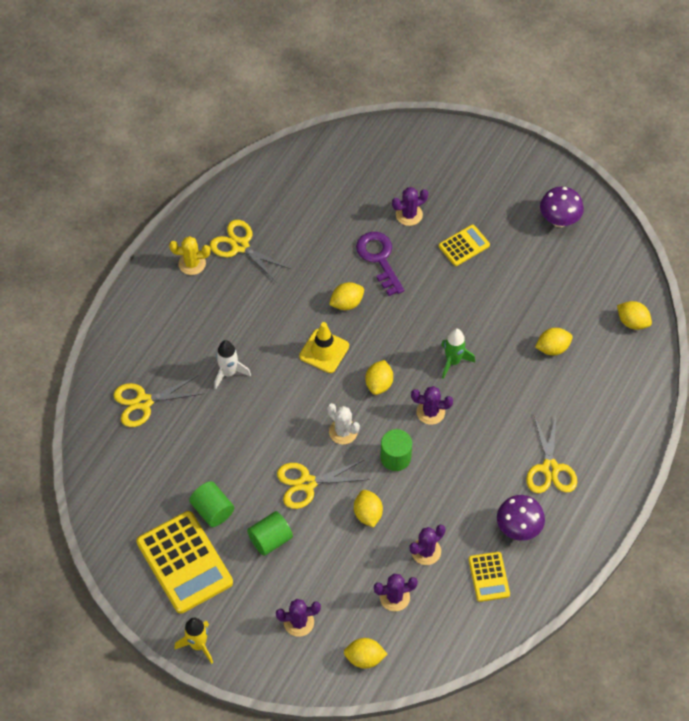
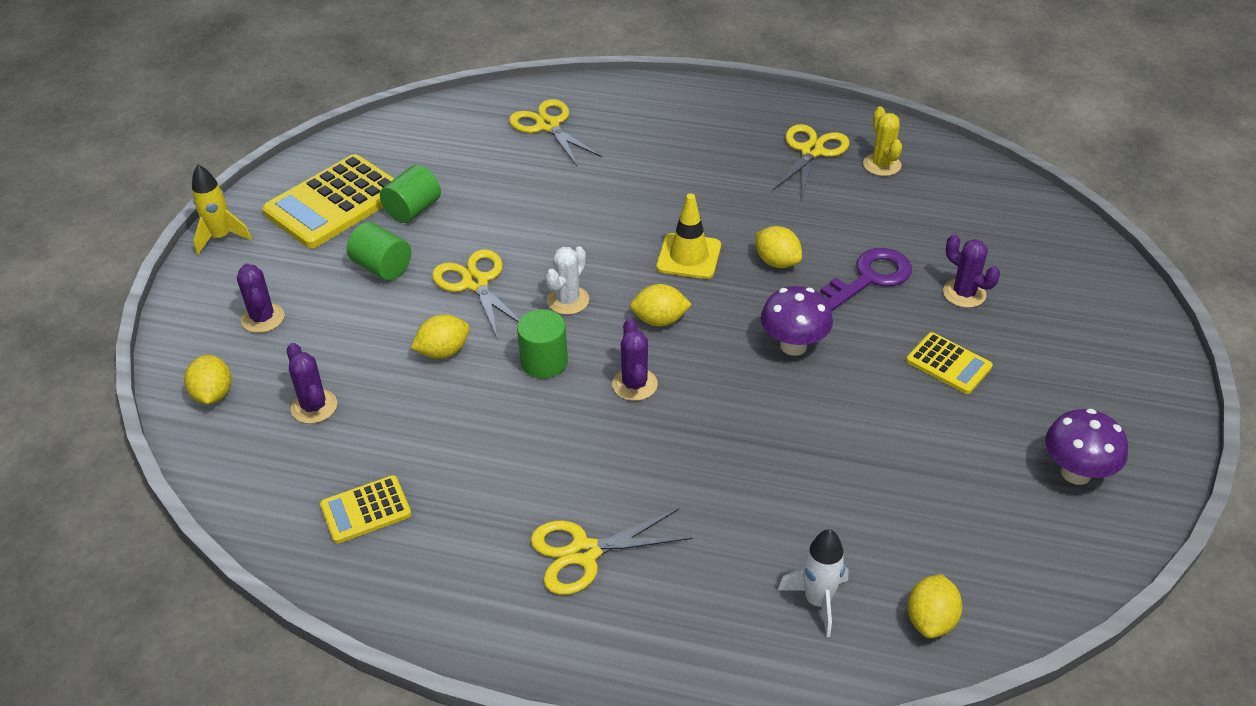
camera: 75 degrees right, 15 degrees down
yellow cactus [169,236,211,275] -> yellow cactus moved to [863,106,902,176]
white rocket [214,340,251,389] -> white rocket moved to [778,529,849,637]
purple cactus [410,524,445,565] -> none
green rocket [441,328,475,379] -> none
purple mushroom [497,495,545,541] -> purple mushroom moved to [761,286,833,356]
yellow lemon [535,328,573,355] -> none

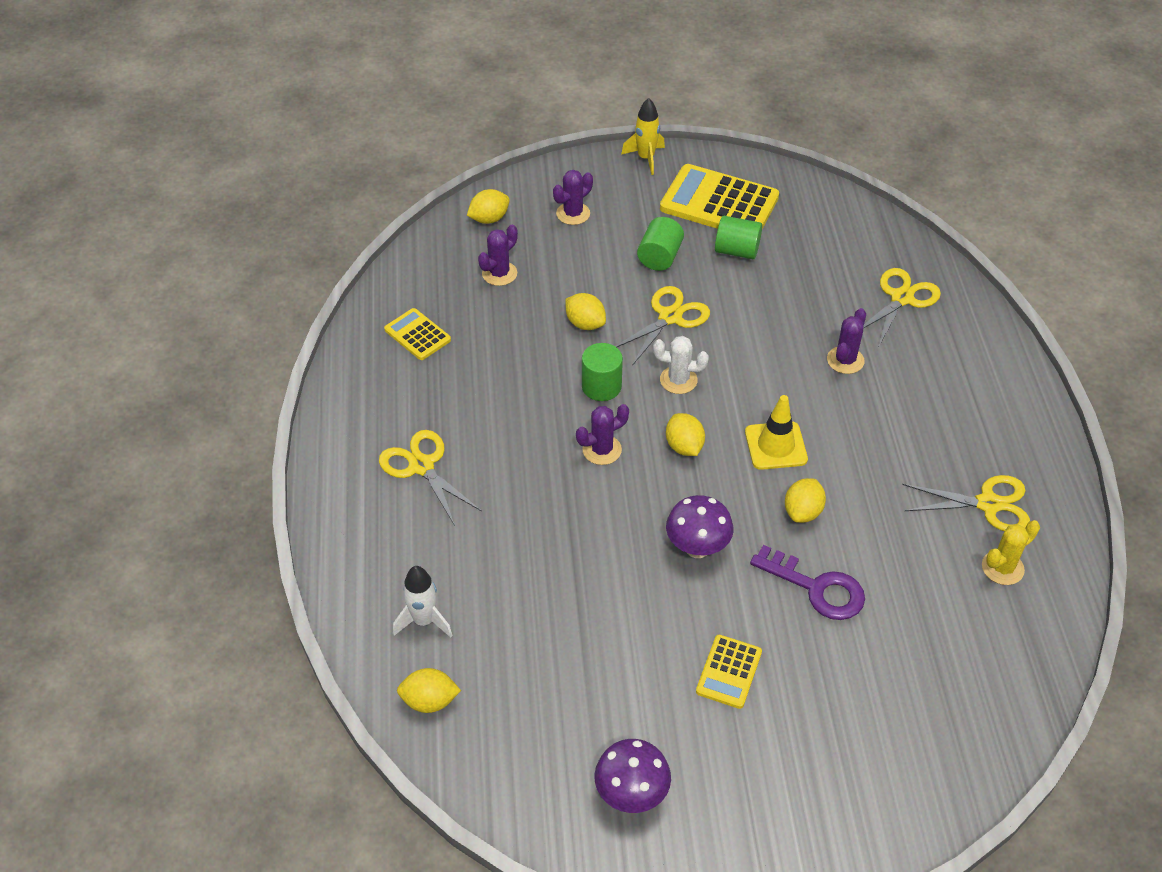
camera: 70 degrees right, 5 degrees up
purple cactus [943,234,1000,308] -> purple cactus moved to [827,308,866,374]

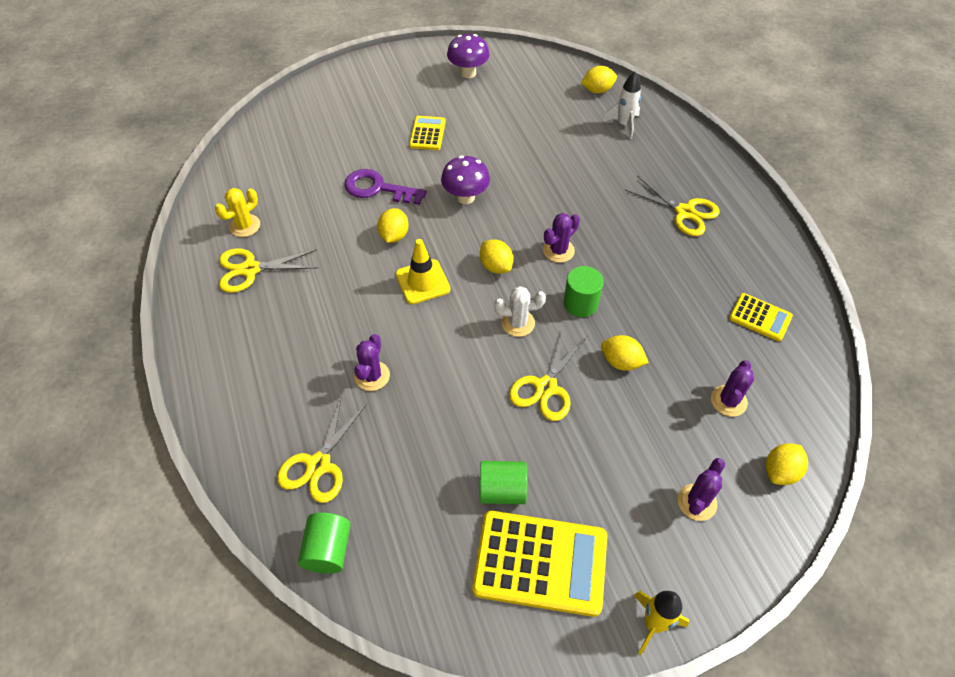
camera: 165 degrees right, 5 degrees up
green cylinder [637,217,684,271] -> green cylinder moved to [298,513,351,574]

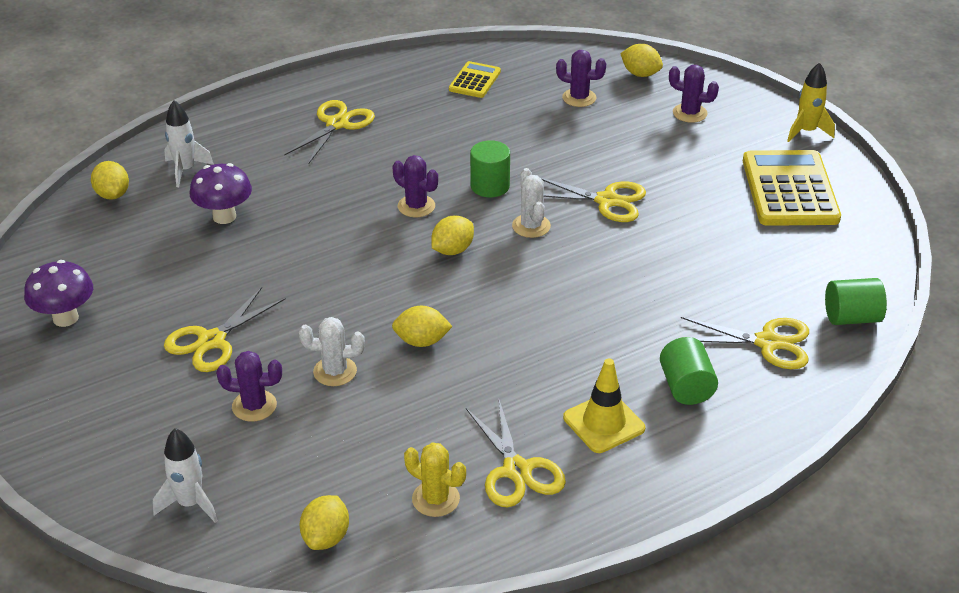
camera: 100 degrees left, 15 degrees down
purple key [344,169,427,205] -> white cactus [299,317,365,386]
purple cactus [354,334,390,391] -> purple cactus moved to [216,351,282,422]
yellow traffic cone [396,239,451,304] -> yellow traffic cone moved to [563,359,645,453]
yellow calculator [409,116,446,150] -> yellow scissors [164,287,285,372]
purple mushroom [441,156,490,204] -> purple mushroom moved to [190,163,252,224]
green cylinder [480,461,527,504] -> green cylinder moved to [660,337,718,405]
yellow lemon [601,335,649,371] -> yellow lemon moved to [300,495,349,550]
none -> white rocket [153,428,218,523]

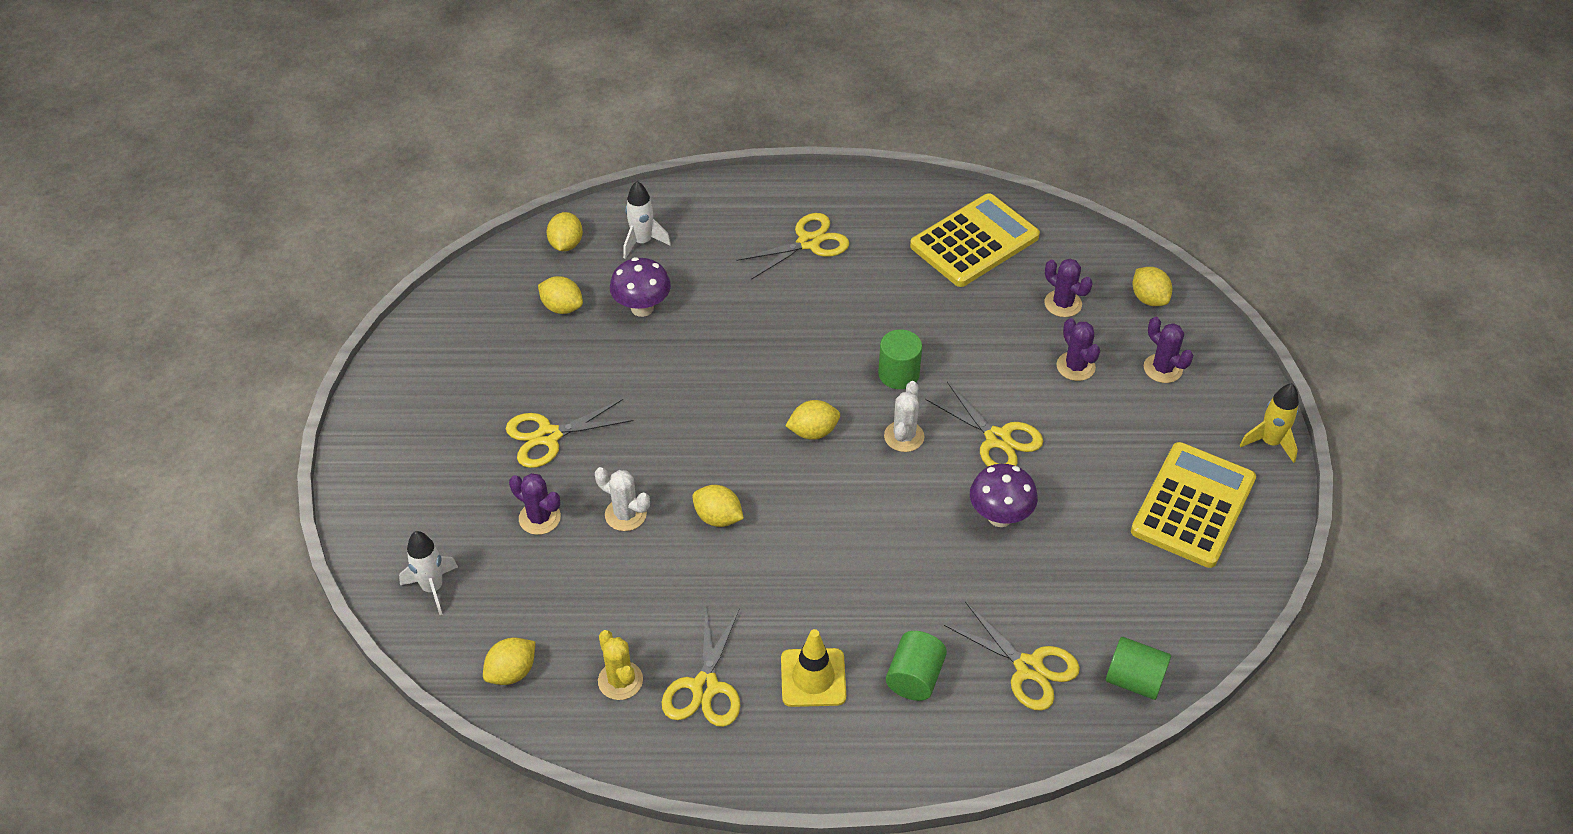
camera: 30 degrees right, 10 degrees up
purple mushroom [24,260,93,327] -> purple mushroom moved to [970,464,1038,527]
purple cactus [392,155,438,217] -> purple cactus moved to [1057,318,1100,381]
yellow calculator [449,61,501,98] -> yellow calculator [910,193,1040,287], size x1.91
none -> yellow lemon [538,276,583,314]

